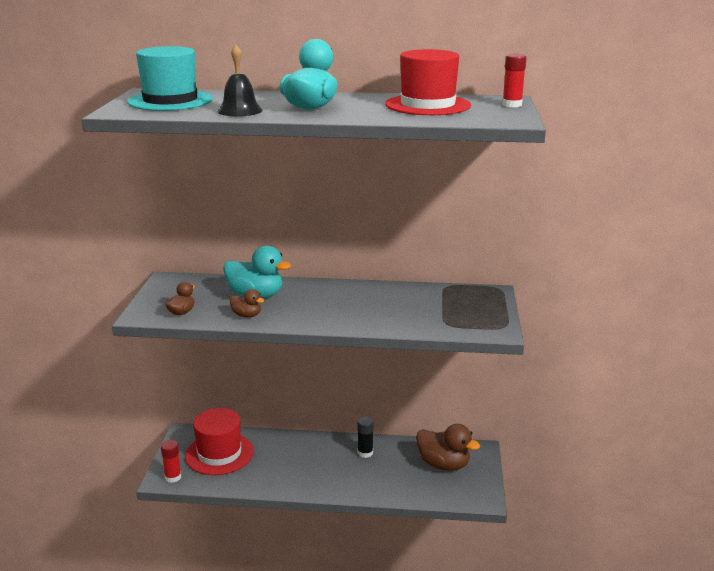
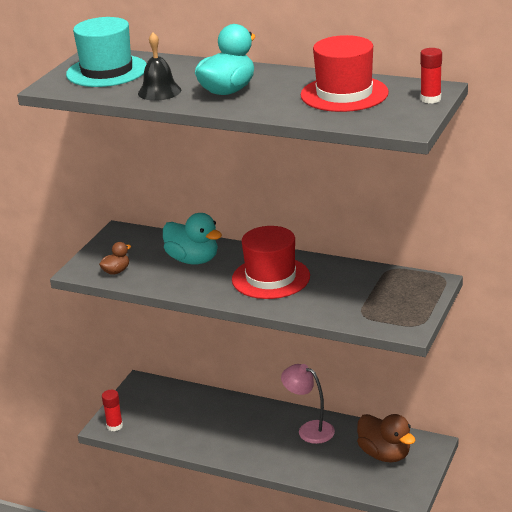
camera: 20 degrees right, 5 degrees up
red hat [185,408,254,475] -> red hat moved to [232,226,310,299]
brown duck [230,289,265,318] -> none
black glue stick [357,417,374,458] -> pink lamp [281,364,335,444]

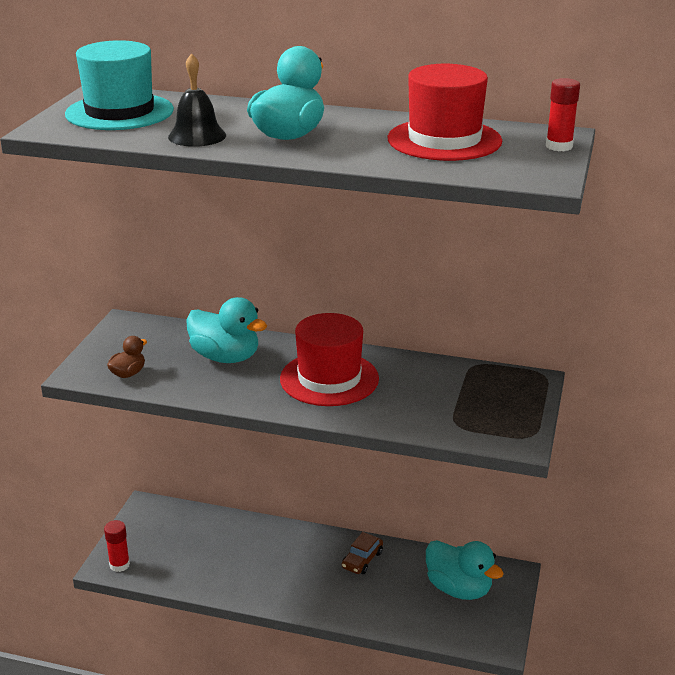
camera: 10 degrees left, 0 degrees up
pink lamp [281,364,335,444] -> brown car [342,532,383,574]
brown duck [357,414,416,463] -> turquoise duck [426,540,504,600]

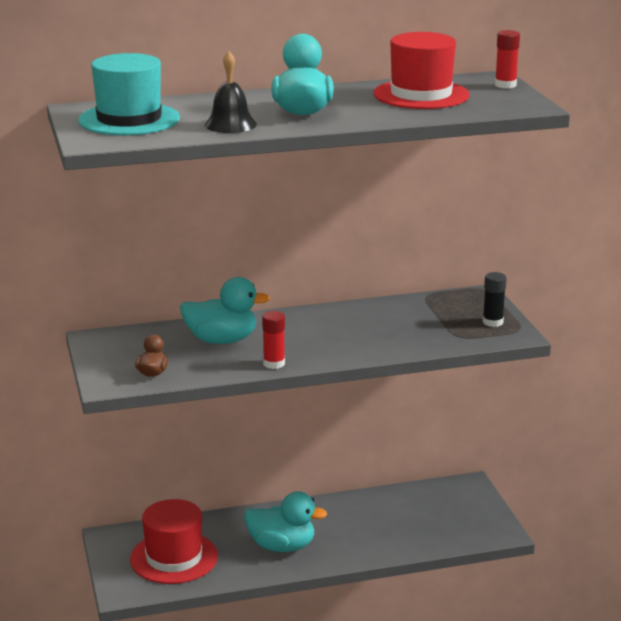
camera: 30 degrees left, 5 degrees down
red glue stick [104,520,130,572] -> red glue stick moved to [262,311,285,369]
red hat [280,313,379,406] -> red hat moved to [130,499,218,584]
brown car [342,532,383,574] -> none
turquoise duck [426,540,504,600] -> turquoise duck moved to [244,491,327,552]
none -> black glue stick [483,272,507,327]

